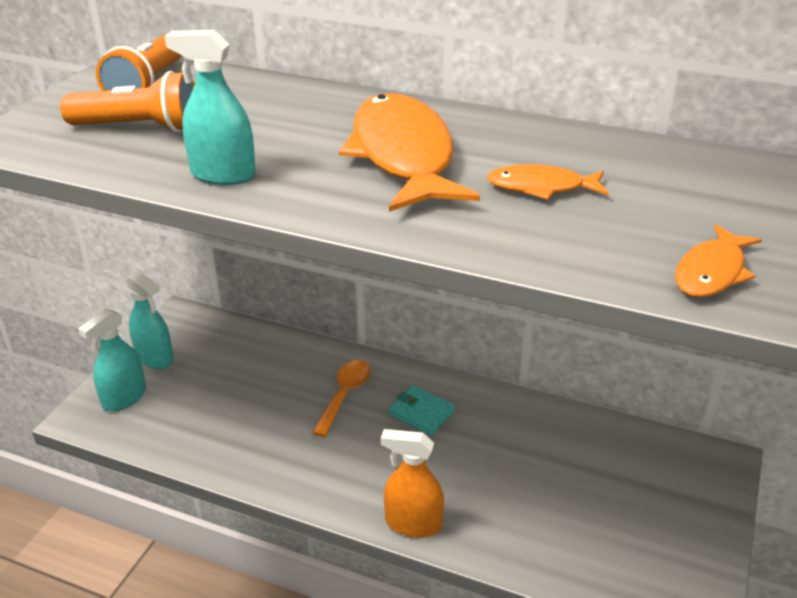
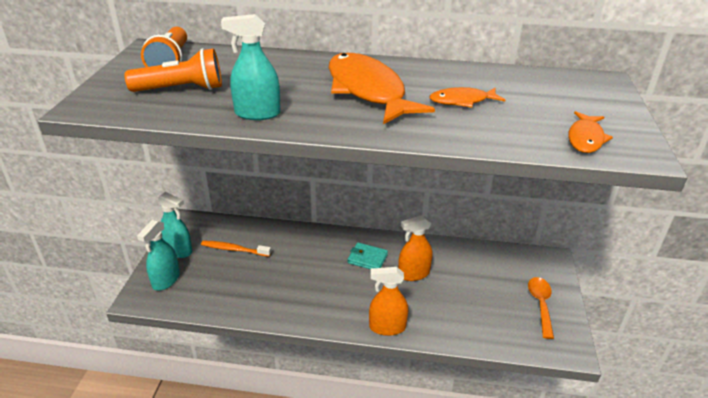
camera: 15 degrees left, 0 degrees up
orange spoon [312,360,370,437] -> orange spoon moved to [528,277,554,339]
none -> orange toothbrush [201,241,271,257]
none -> orange spray bottle [398,215,433,281]

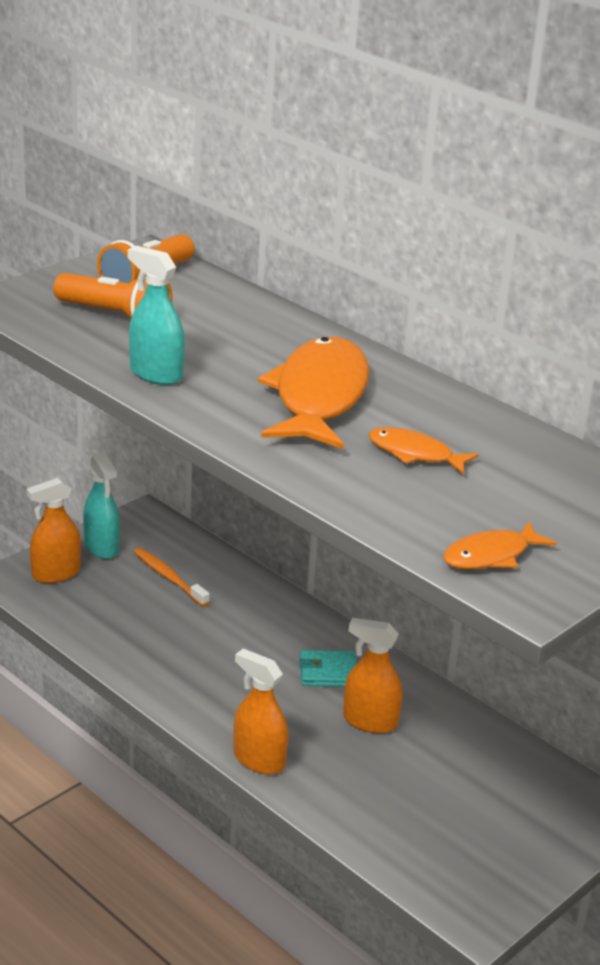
camera: 35 degrees right, 5 degrees down
turquoise spray bottle [137,220,180,291] -> orange spray bottle [26,478,81,583]
turquoise wallet [348,242,388,269] -> turquoise wallet turned 60 degrees counterclockwise [300,650,357,687]
orange spoon [528,277,554,339] -> none

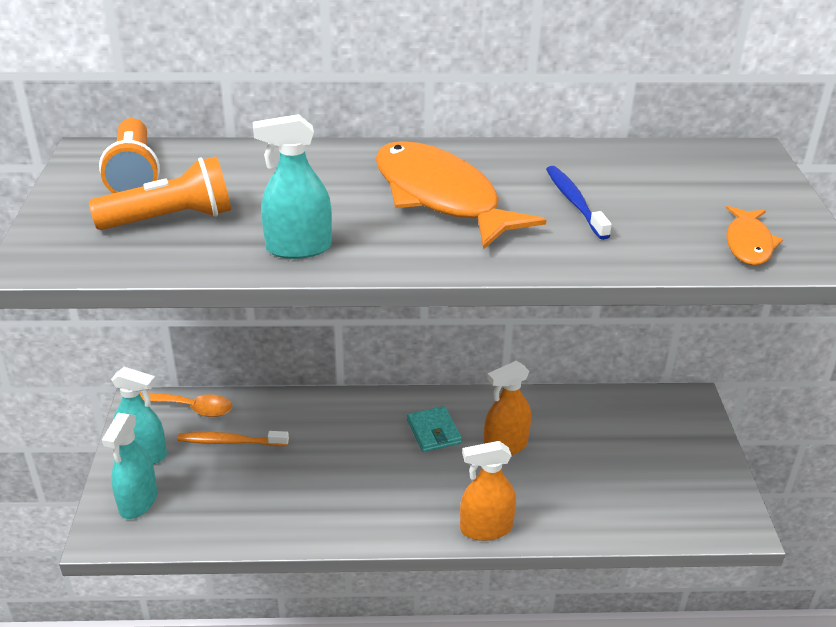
camera: 45 degrees left, 5 degrees up
orange spray bottle [26,478,81,583] -> turquoise spray bottle [102,413,157,519]
turquoise wallet [300,650,357,687] -> turquoise wallet turned 60 degrees counterclockwise [407,406,462,452]
orange fish [368,427,479,474] -> blue toothbrush [546,166,612,240]
none -> orange spoon [140,392,232,417]

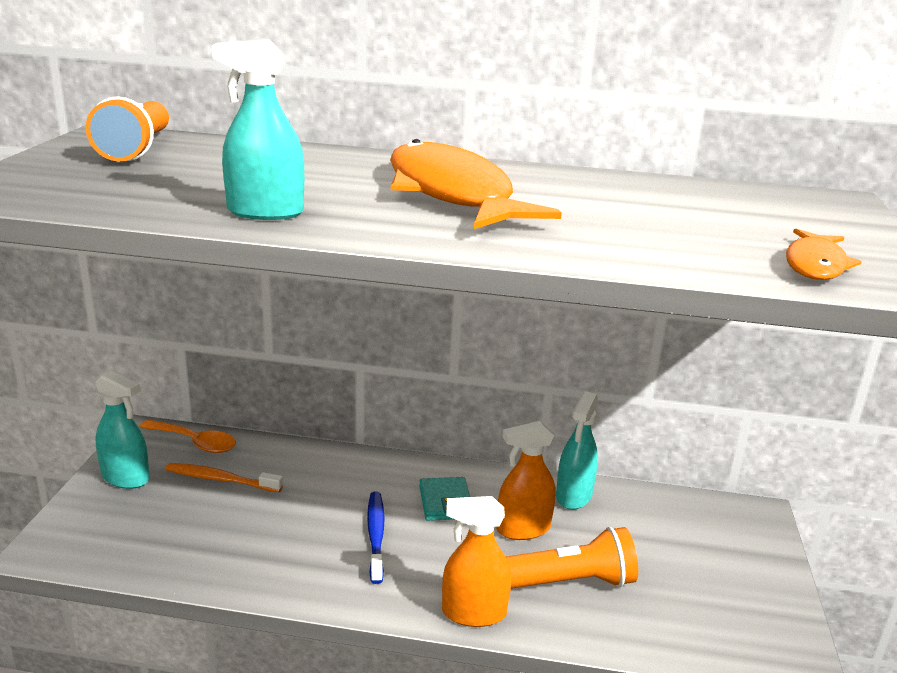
camera: 10 degrees right, 10 degrees down
orange flashlight [89,156,231,230] -> orange flashlight moved to [506,527,638,589]
turquoise spray bottle [102,413,157,519] -> turquoise spray bottle moved to [556,391,598,510]
blue toothbrush [546,166,612,240] -> blue toothbrush moved to [367,492,385,584]

